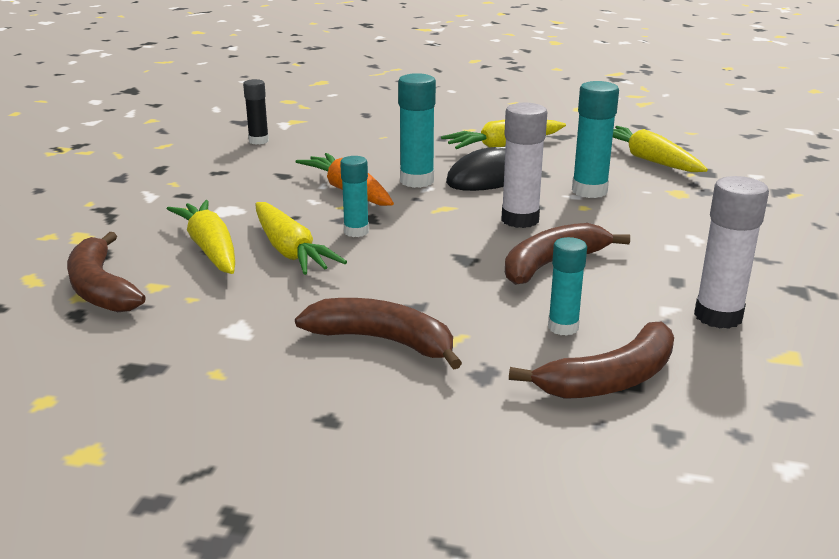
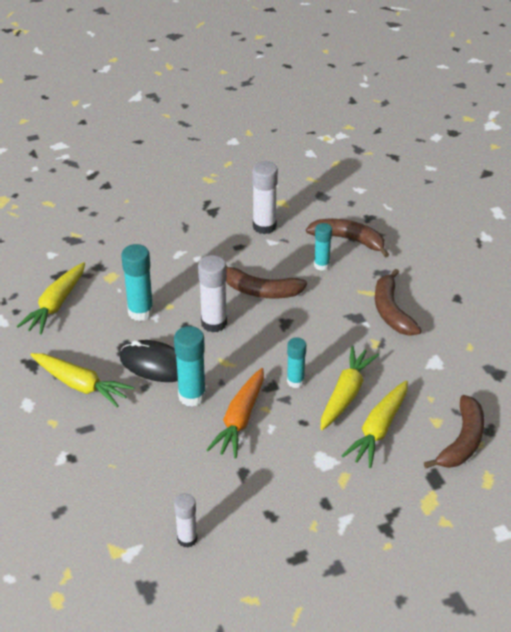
camera: 125 degrees left, 15 degrees up
black glue stick [243,79,269,145] -> white glue stick [174,493,197,548]

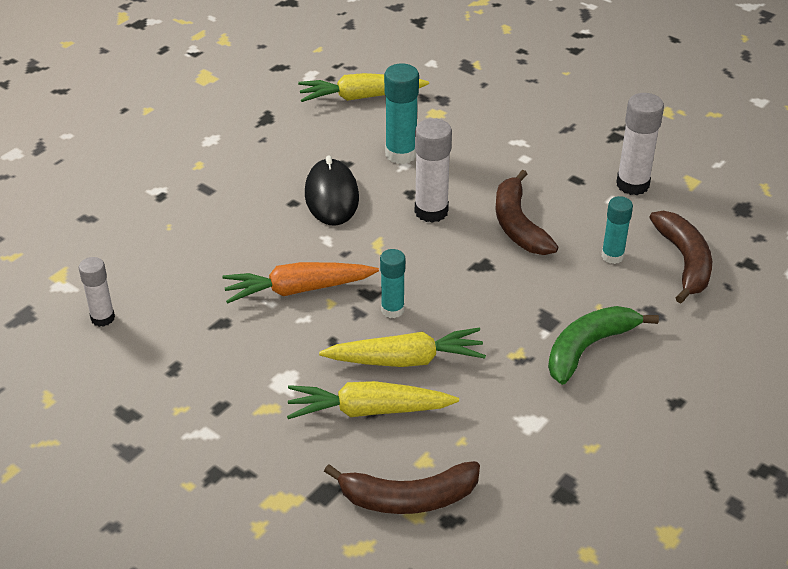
camera: 60 degrees right, 0 degrees up
yellow carrot [31,353,134,408] -> none
turquoise glue stick [174,326,206,407] -> none
brown banana [375,268,422,336] -> green banana [548,306,659,385]

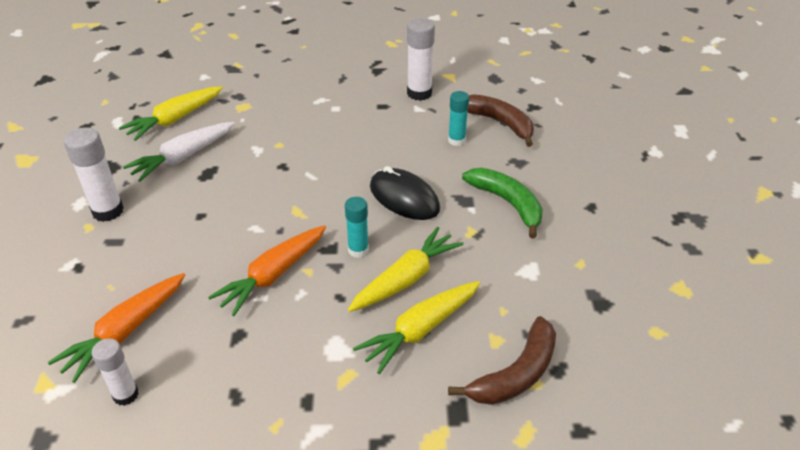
camera: 40 degrees left, 0 degrees up
black mouse [305,155,359,226] -> black mouse moved to [370,166,440,220]
turquoise glue stick [384,64,419,164] -> none
white glue stick [415,118,452,223] -> white glue stick moved to [64,127,124,222]
brown banana [496,170,558,255] -> none
green banana [548,306,659,385] -> green banana turned 135 degrees clockwise [462,168,543,238]
none -> orange carrot [48,273,185,383]
none -> white carrot [123,122,235,182]

